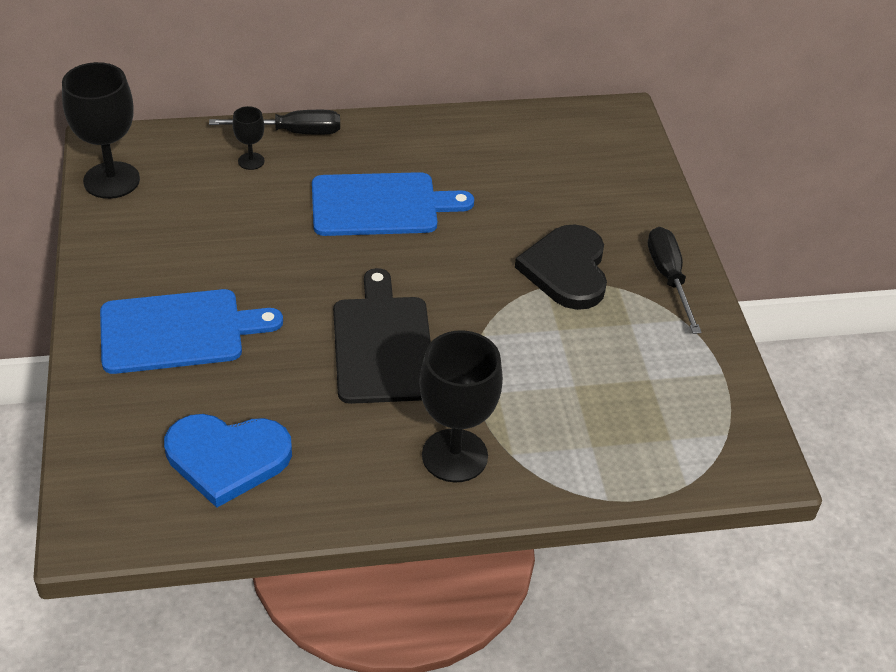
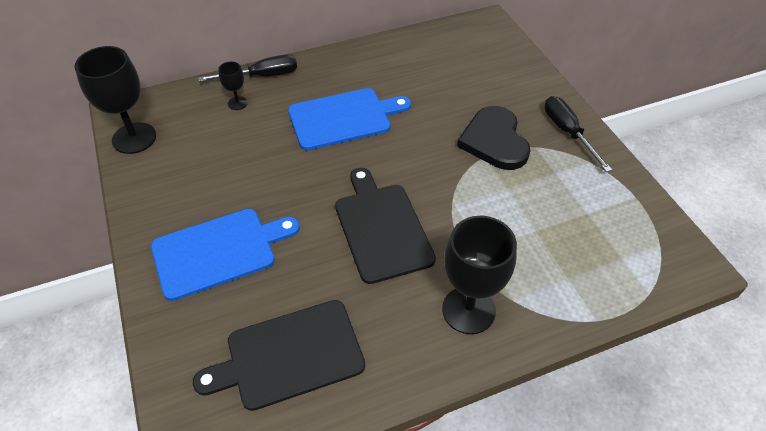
camera: 10 degrees left, 5 degrees up
blue heart [164,414,292,508] -> black cutting board [193,300,365,411]

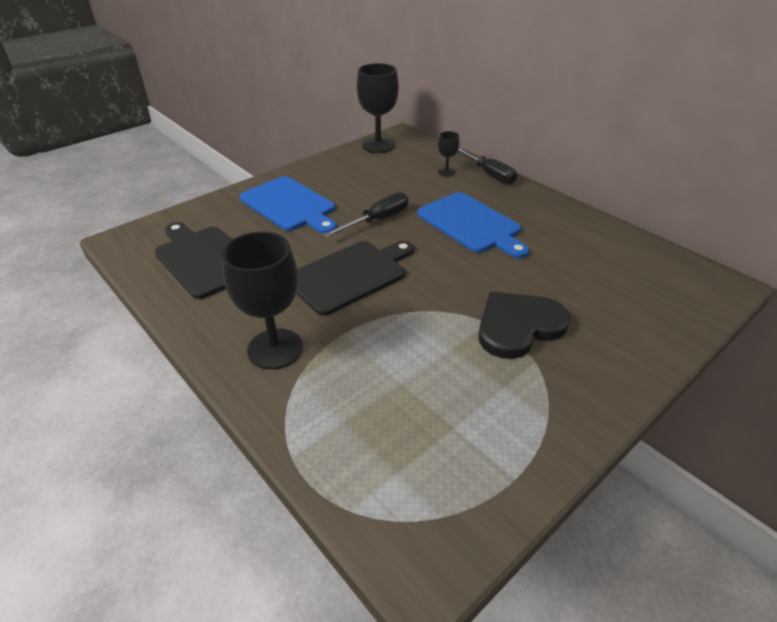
camera: 70 degrees right, 10 degrees down
black screwdriver [544,96,612,172] -> black screwdriver moved to [323,192,409,237]

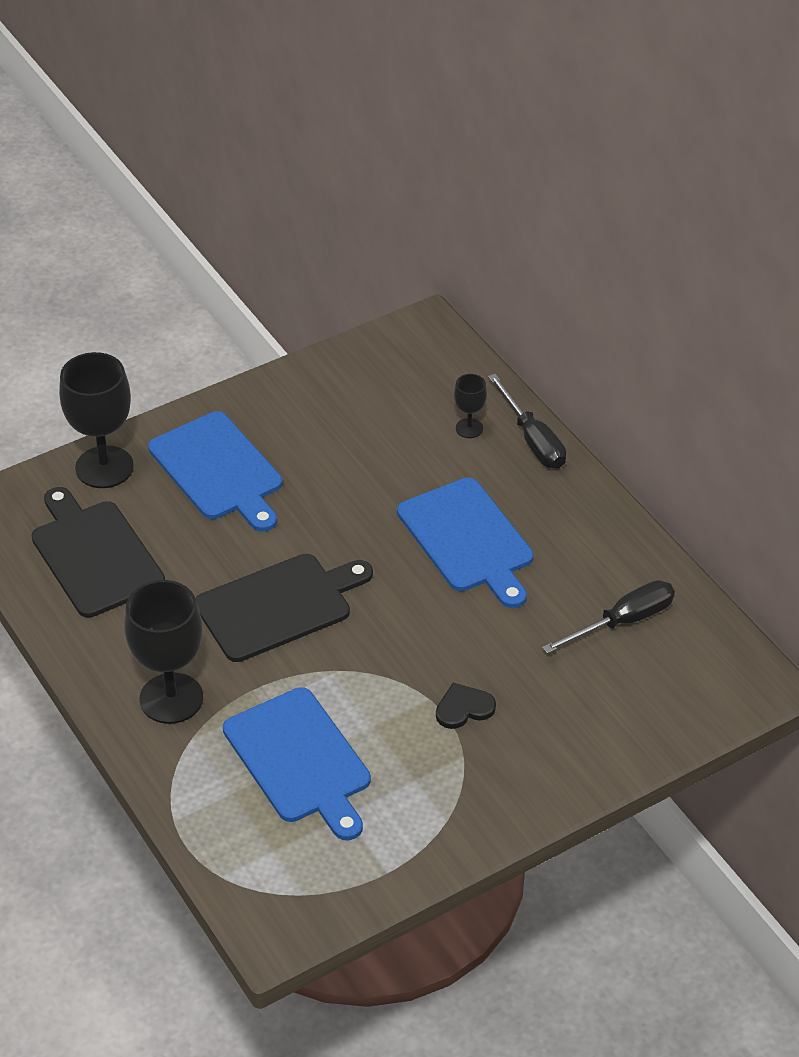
camera: 10 degrees right, 5 degrees up
black screwdriver [323,192,409,237] -> black screwdriver moved to [542,580,675,654]
black goblet [357,63,399,153] -> black goblet moved to [59,352,134,488]
black heart [478,292,571,359] -> black heart [436,683,496,729], size x0.51
none -> blue cutting board [223,687,371,840]

